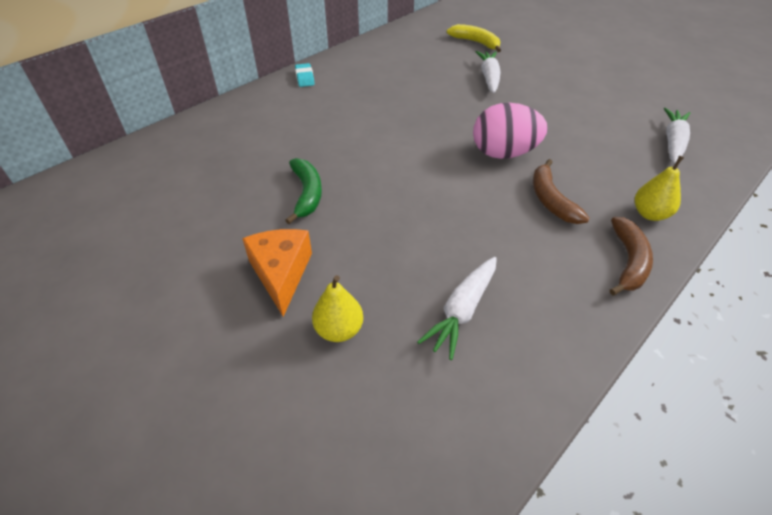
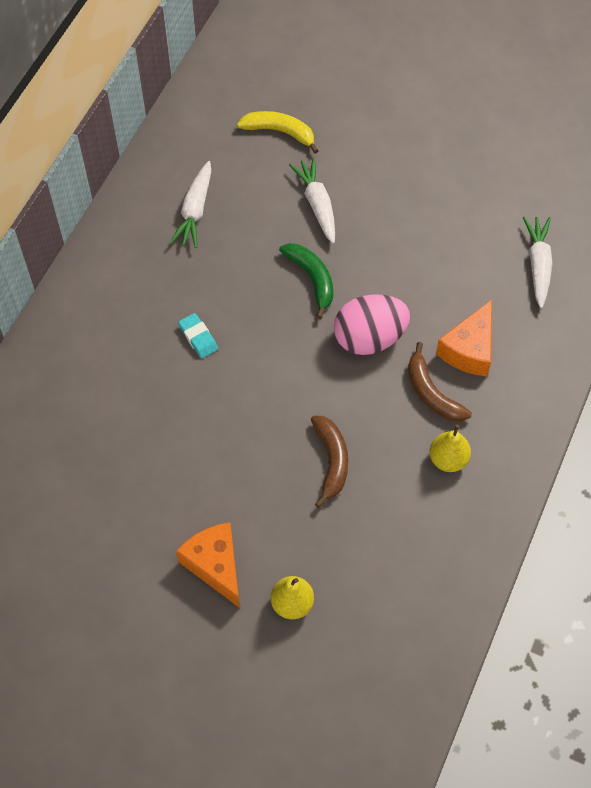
camera: 20 degrees left, 15 degrees up
green banana [285,158,322,224] -> green banana moved to [279,243,333,319]
turquoise eraser [295,63,315,87] -> turquoise eraser moved to [178,313,218,358]
white carrot [417,257,497,360] -> white carrot moved to [170,161,211,248]
brown banana [610,217,653,295] -> brown banana moved to [311,415,348,508]
yellow pear [635,156,684,221] -> yellow pear moved to [430,425,471,472]
none -> orange cheese [436,300,492,376]

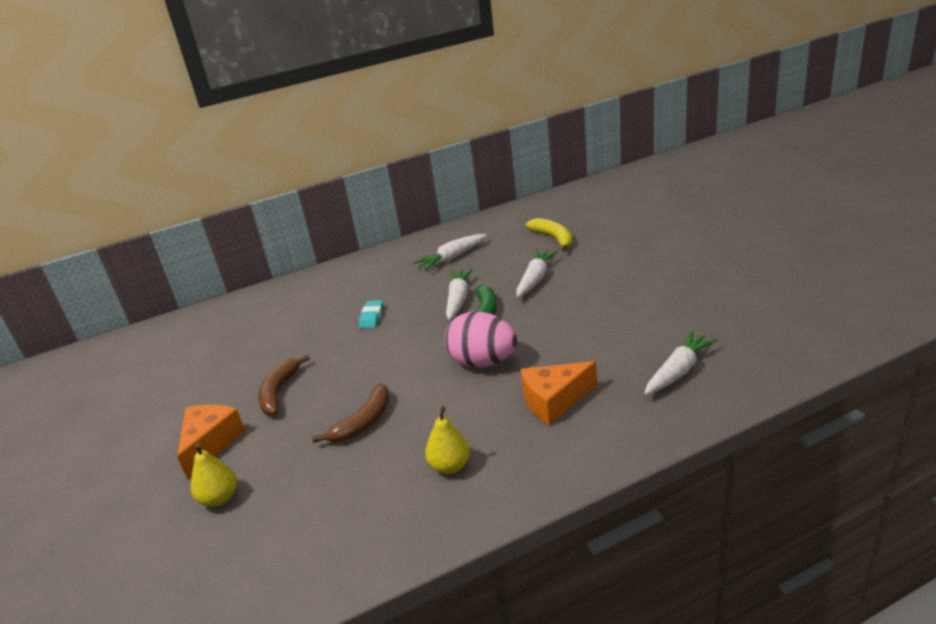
camera: 45 degrees right, 30 degrees down
brown banana [408,342,472,421] -> brown banana moved to [258,355,310,416]
none -> white carrot [446,268,473,320]

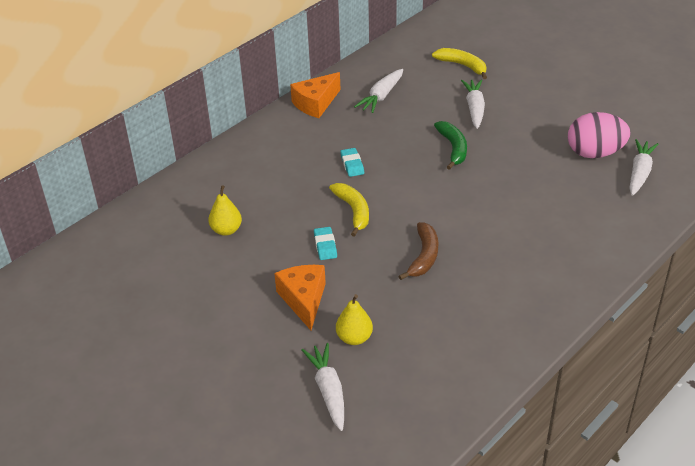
camera: 25 degrees left, 10 degrees up
brown banana [258,355,310,416] -> turquoise eraser [314,227,337,260]
yellow pear [425,406,470,474] -> yellow pear moved to [208,185,242,236]
pink egg [445,311,517,368] -> pink egg moved to [568,112,630,158]
white carrot [446,268,473,320] -> white carrot moved to [301,343,344,431]
orange cheese [521,361,597,425] -> orange cheese moved to [290,72,341,118]
none -> yellow banana [329,183,369,237]

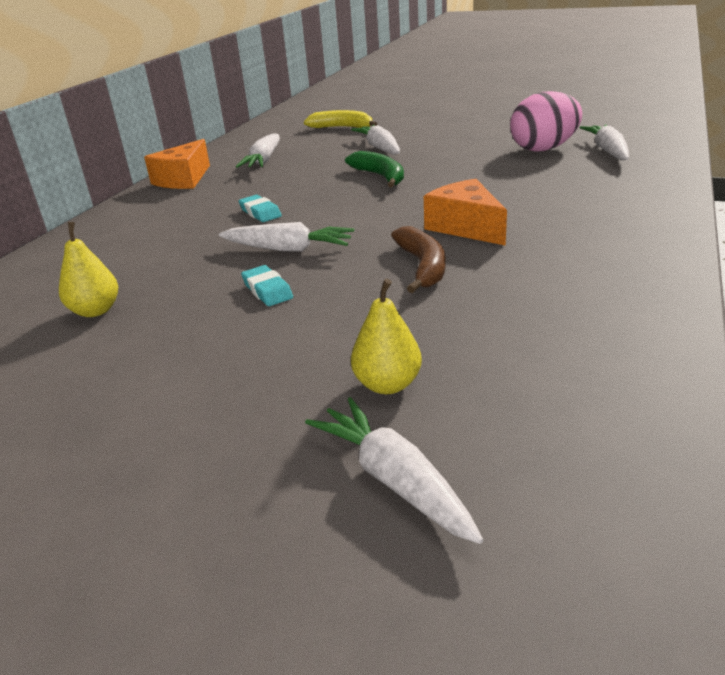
camera: 20 degrees left, 10 degrees down
orange cheese [274,265,326,330] -> orange cheese moved to [424,179,507,246]
yellow banana [329,183,369,237] -> white carrot [219,222,354,252]

